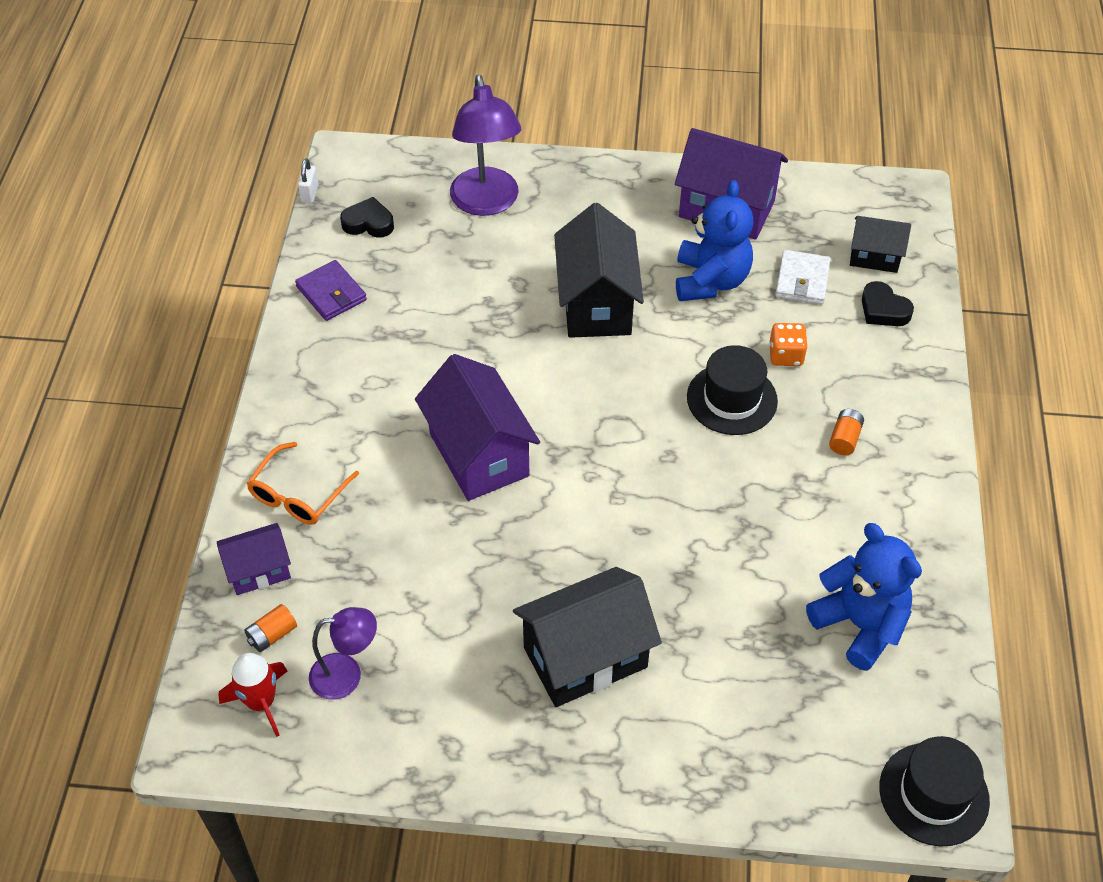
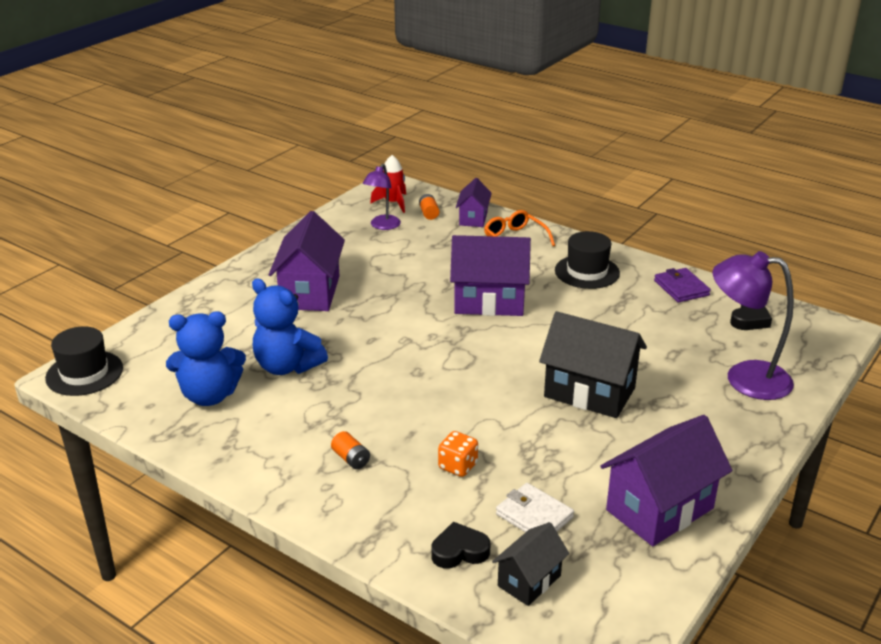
camera: 120 degrees right, 20 degrees down
purple wallet [295,260,367,321] -> purple wallet turned 75 degrees clockwise [654,268,711,302]
white padlock [298,158,319,203] -> none
black house [513,567,662,707] -> purple house [269,211,345,311]
blue teddy bear [676,180,754,301] -> blue teddy bear moved to [252,278,328,375]
black hat [687,345,778,435] -> black hat moved to [555,231,620,289]

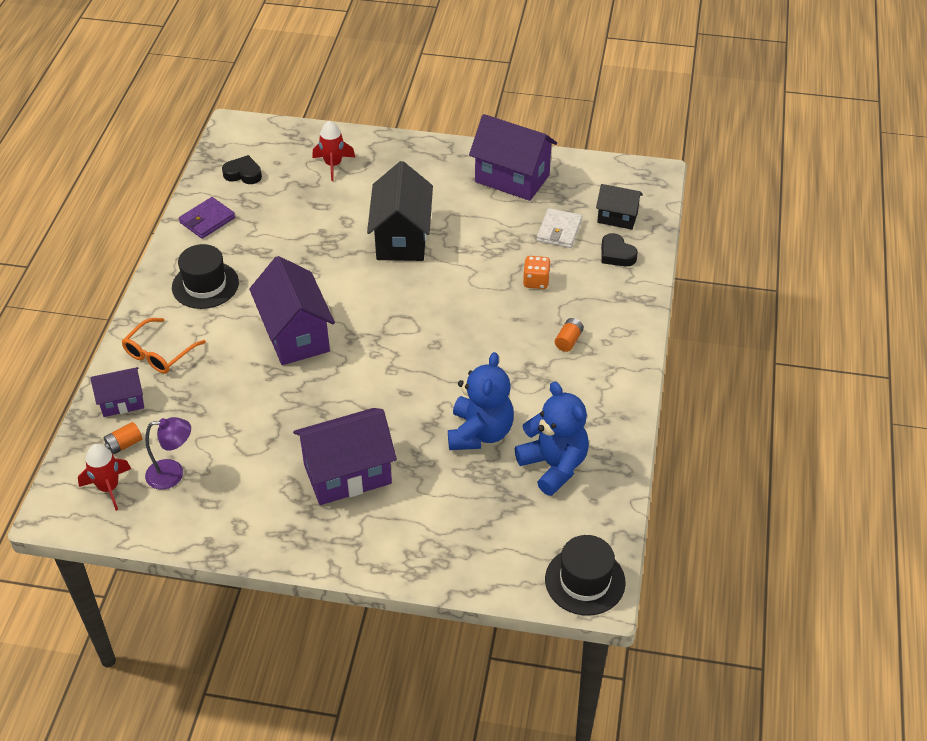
camera: 115 degrees left, 15 degrees up
purple lamp [713,251,794,400] -> red rocket [312,121,355,181]

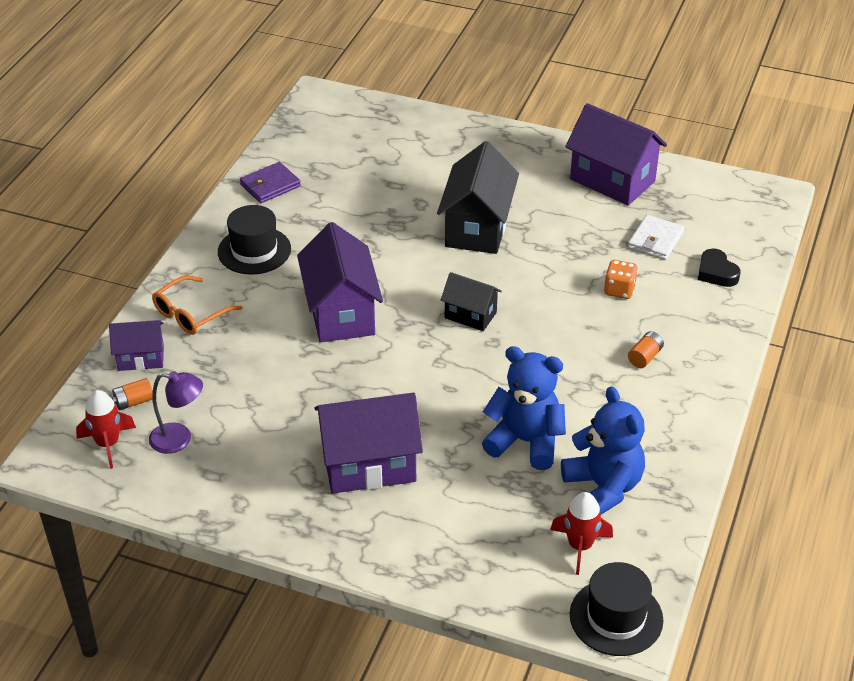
camera: 10 degrees right, 5 degrees down
black heart [222,155,262,184] -> none
red rocket [312,121,355,181] -> red rocket moved to [550,492,613,575]
blue teddy bear [448,352,514,450] -> blue teddy bear turned 90 degrees counterclockwise [482,346,566,470]
black house [596,184,643,230] -> black house moved to [441,272,502,331]

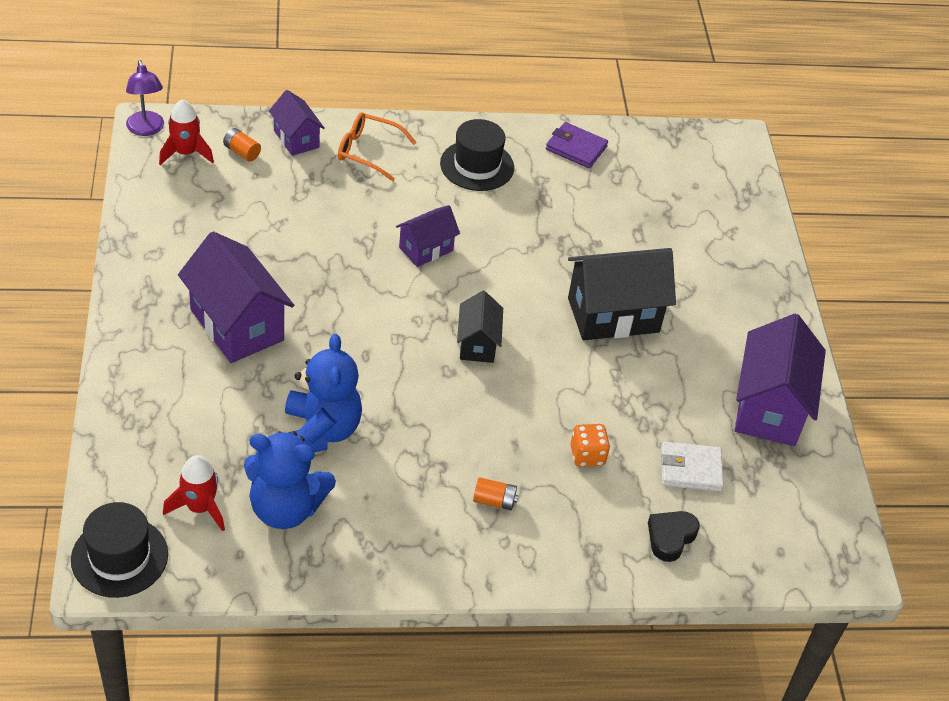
camera: 60 degrees right, 5 degrees up
purple lamp [149,371,203,454] -> purple lamp moved to [126,60,164,136]
purple house [297,222,383,343] -> purple house [396,205,460,267], size x0.56
blue teddy bear [561,386,645,515] -> blue teddy bear turned 60 degrees clockwise [244,431,336,529]

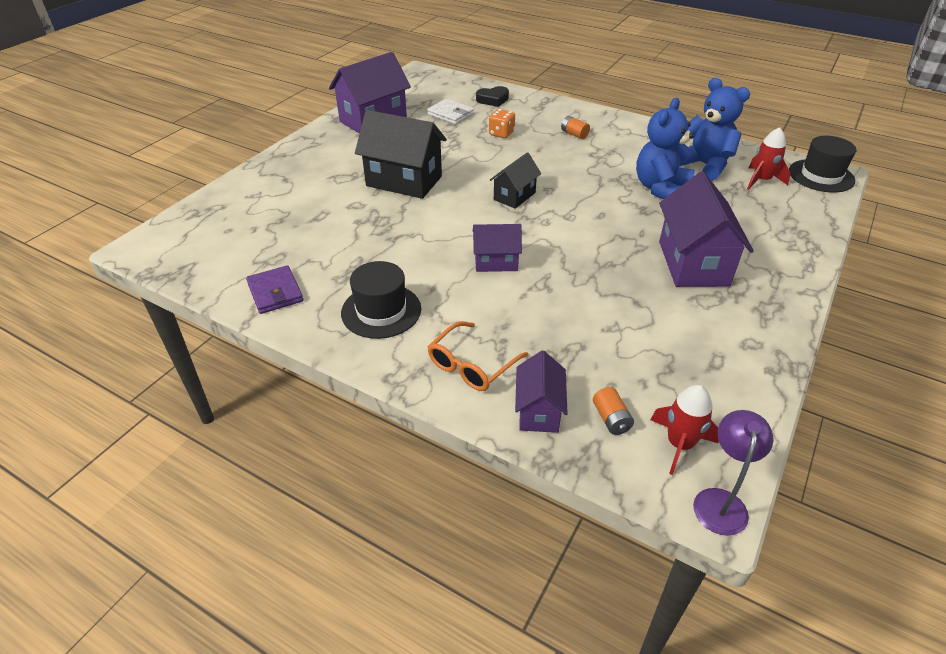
camera: 140 degrees left, 5 degrees down
orange glasses [338,112,417,181] -> orange glasses turned 75 degrees clockwise [427,321,528,391]

